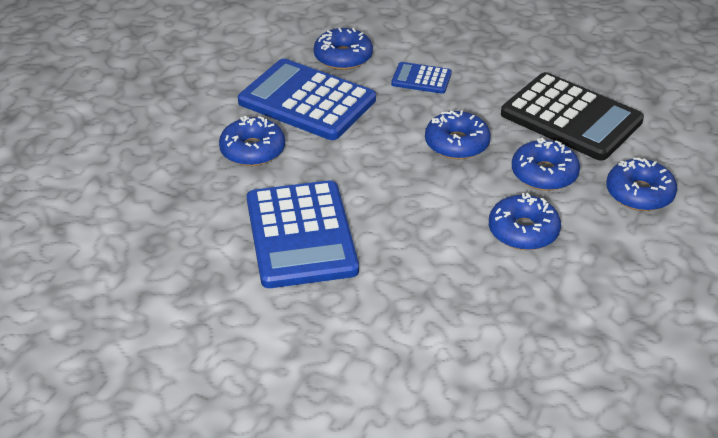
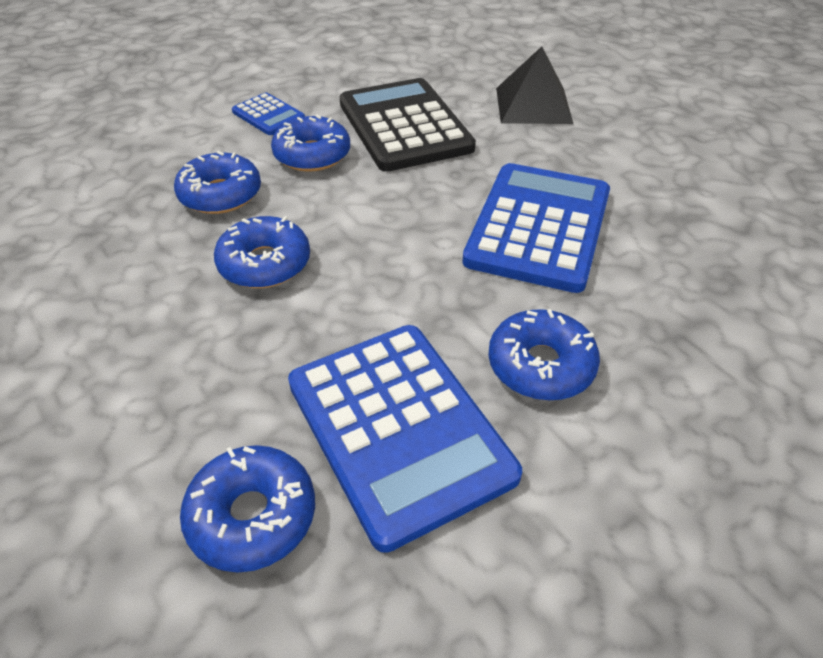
camera: 150 degrees left, 5 degrees up
blue calculator [391,62,452,94] -> blue calculator moved to [232,93,305,135]
black calculator [501,72,644,161] -> black calculator moved to [339,78,476,172]
blue donut [606,158,677,211] -> none
none -> black pyramid [496,46,573,124]

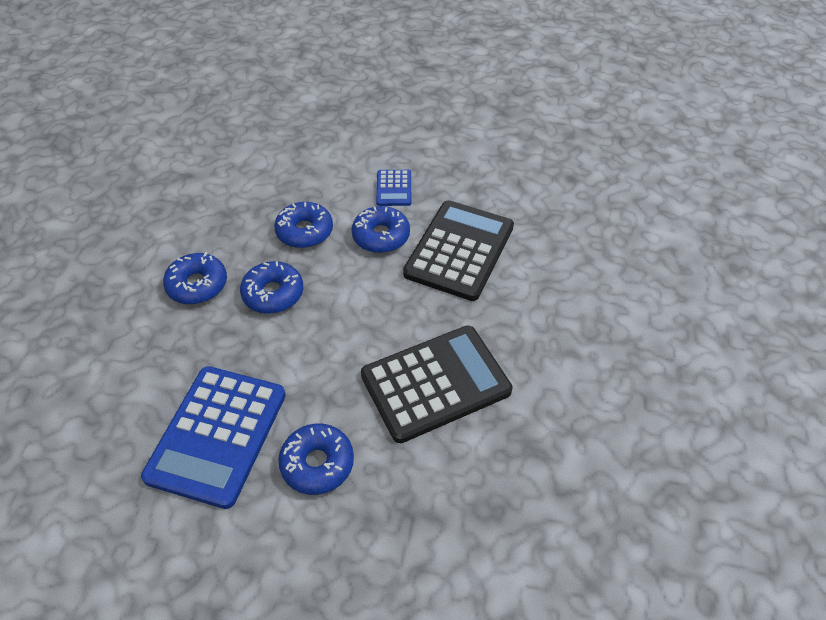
camera: 45 degrees right, 5 degrees up
blue donut [180,445,315,573] -> blue donut moved to [163,252,227,304]
blue calculator [462,163,610,293] -> black calculator [361,325,513,443]
black pyramid [496,46,573,124] -> none

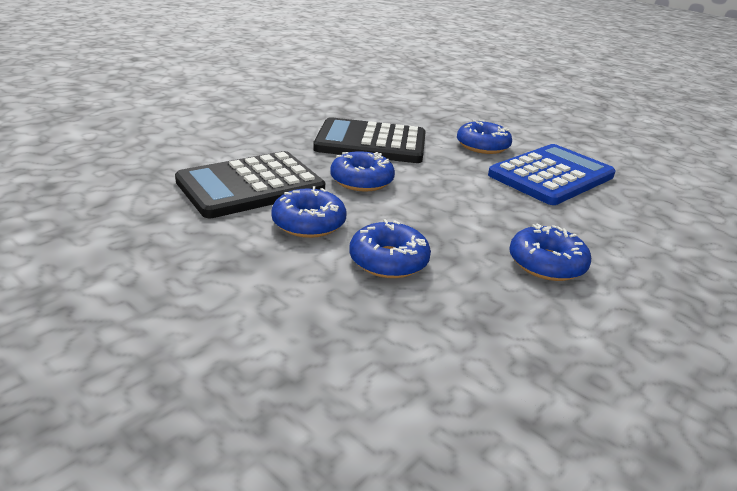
camera: 150 degrees left, 20 degrees down
blue donut [240,261,303,314] -> blue donut moved to [330,151,395,191]
blue calculator [376,170,411,206] -> none

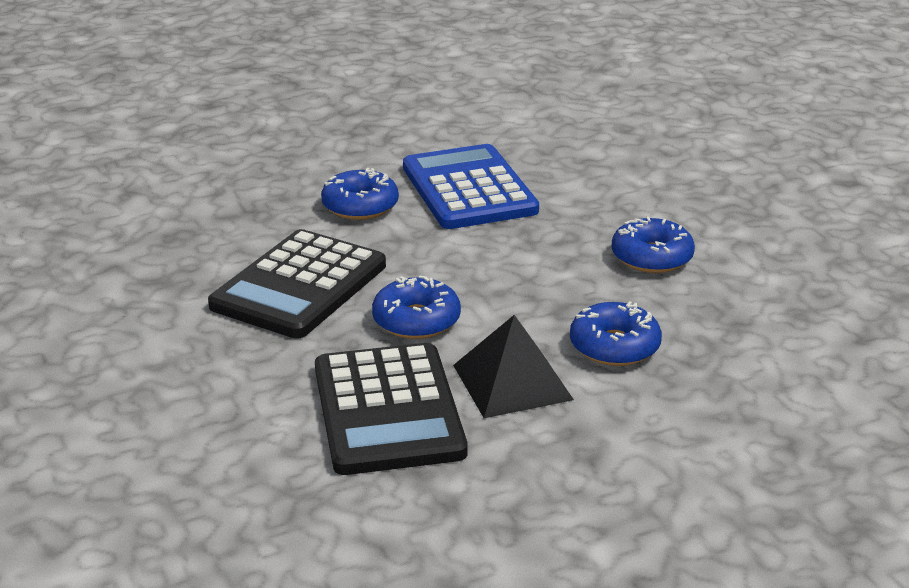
camera: 65 degrees left, 0 degrees up
blue donut [271,186,346,238] -> black pyramid [453,315,574,418]

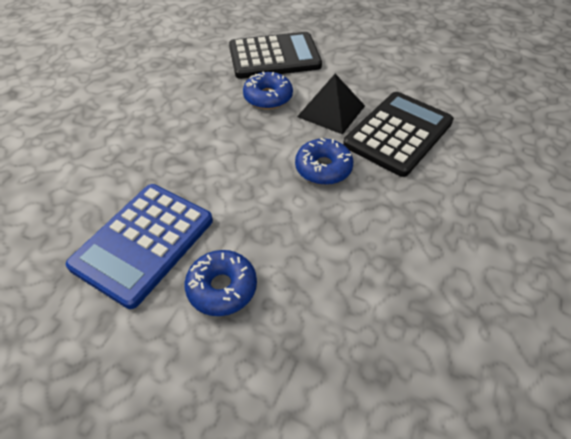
camera: 130 degrees left, 20 degrees up
black calculator [208,229,386,339] -> black calculator moved to [229,32,322,79]
blue donut [612,216,695,273] -> none

